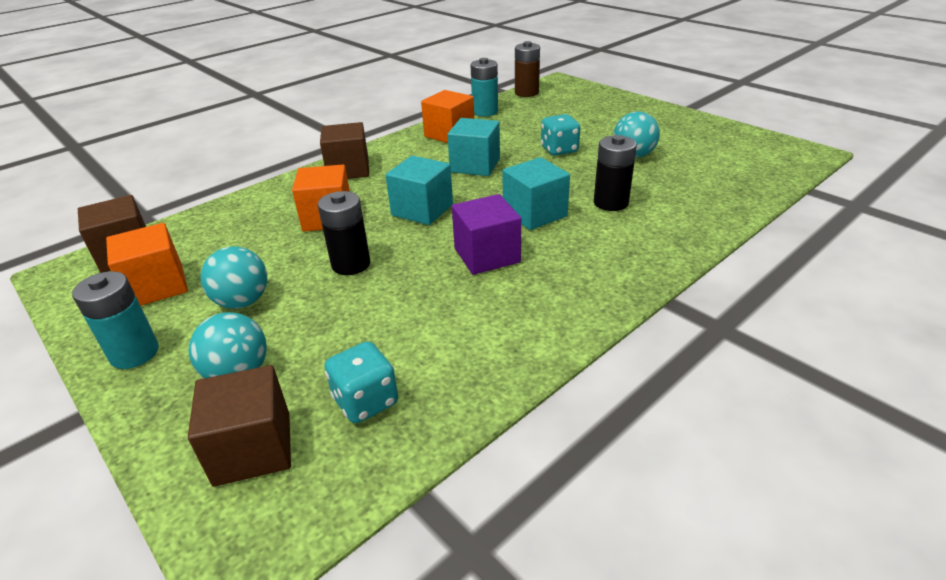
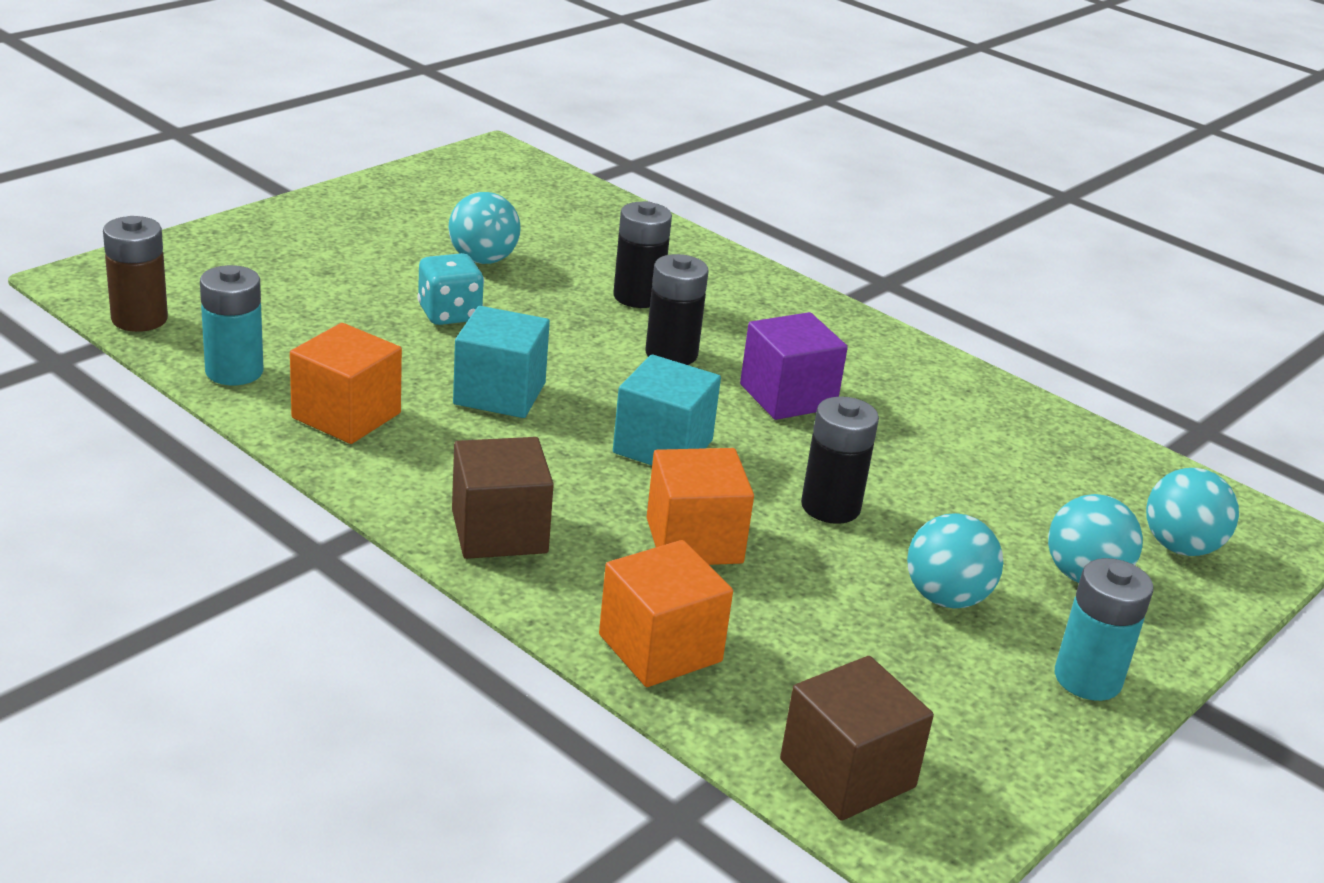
camera: 100 degrees left, 5 degrees down
orange cube [106,223,188,306] -> orange cube moved to [599,540,733,687]
brown cube [188,365,291,487] -> turquoise ball [1146,468,1239,556]
turquoise dice [325,341,398,423] -> none
turquoise cube [503,157,570,230] -> black battery [646,254,709,365]

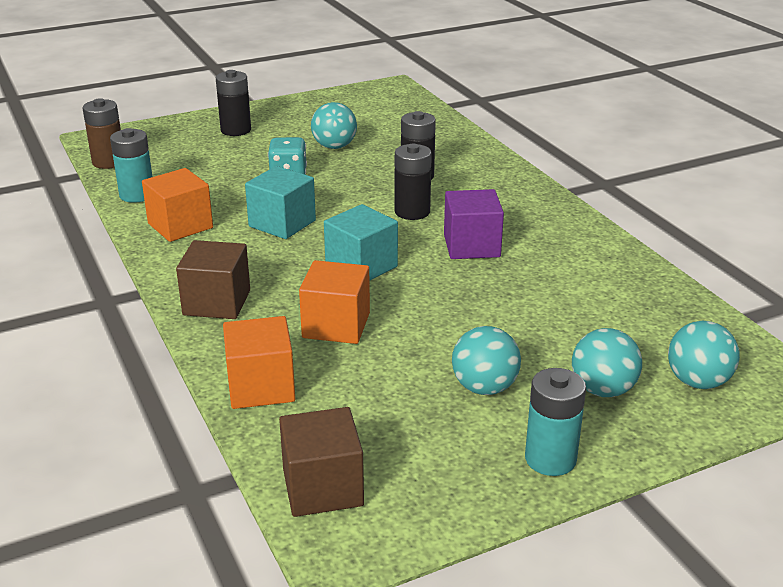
camera: 25 degrees right, 0 degrees up
black battery [801,396,879,524] -> black battery moved to [216,70,251,136]

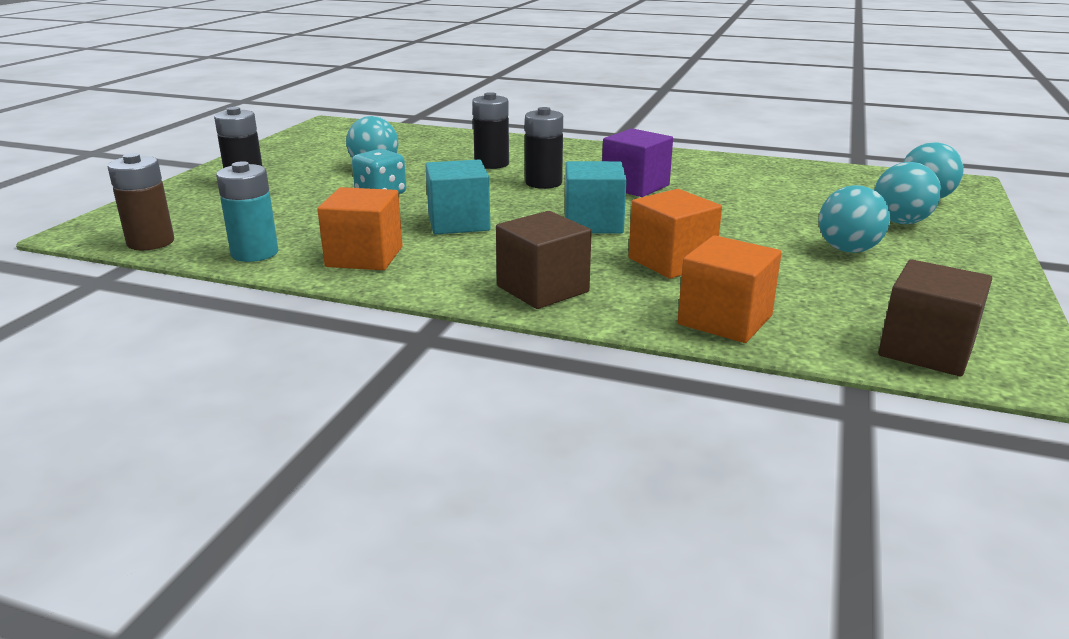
camera: 45 degrees left, 5 degrees down
turquoise battery [525,368,586,476] -> none

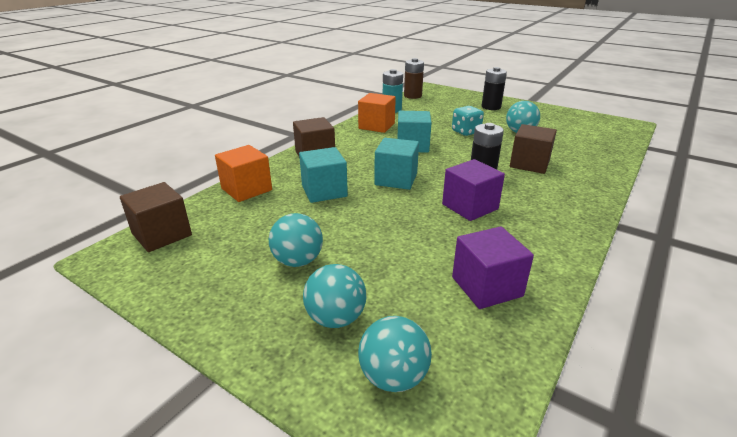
camera: 105 degrees right, 5 degrees up
black battery [472,92,509,169] -> brown cube [510,124,557,174]
orange cube [629,189,722,279] -> turquoise cube [299,147,348,203]
none -> purple cube [452,226,534,309]

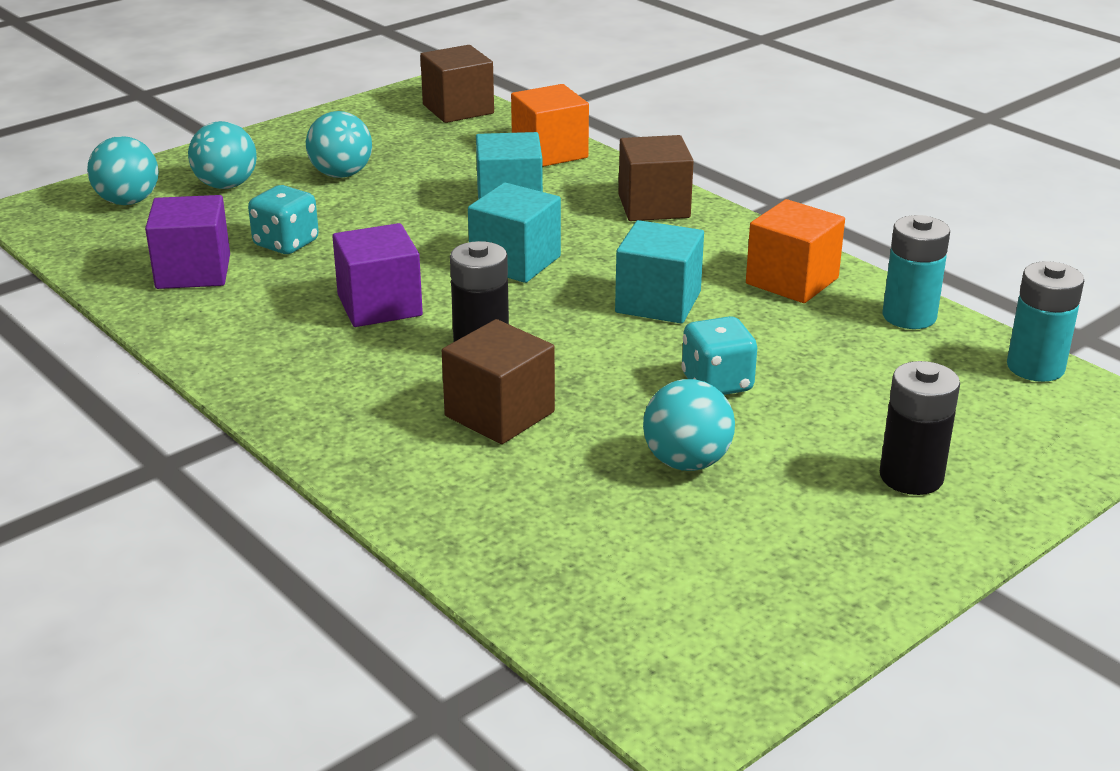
camera: 105 degrees right, 0 degrees up
brown battery [404,58,424,99] -> turquoise battery [1007,261,1084,382]
none -> turquoise dice [248,185,319,254]

